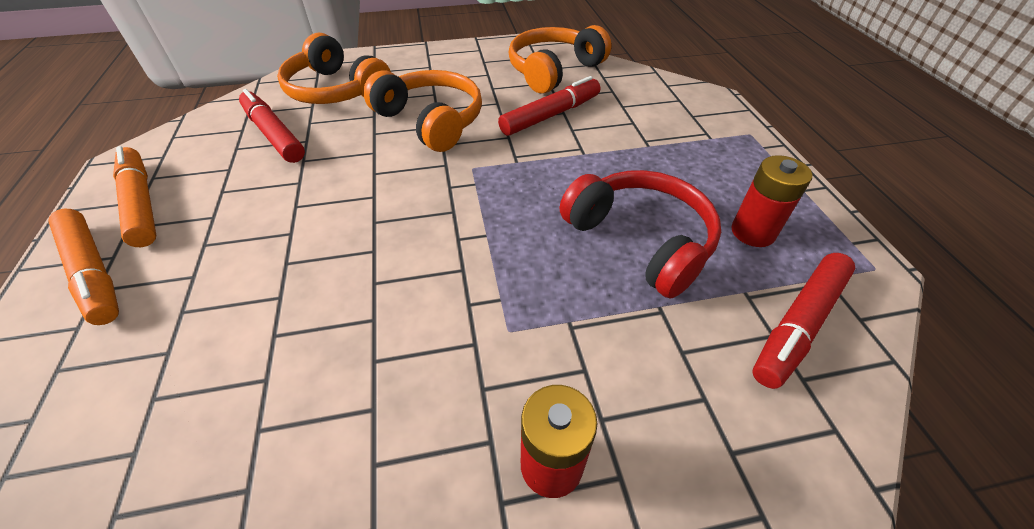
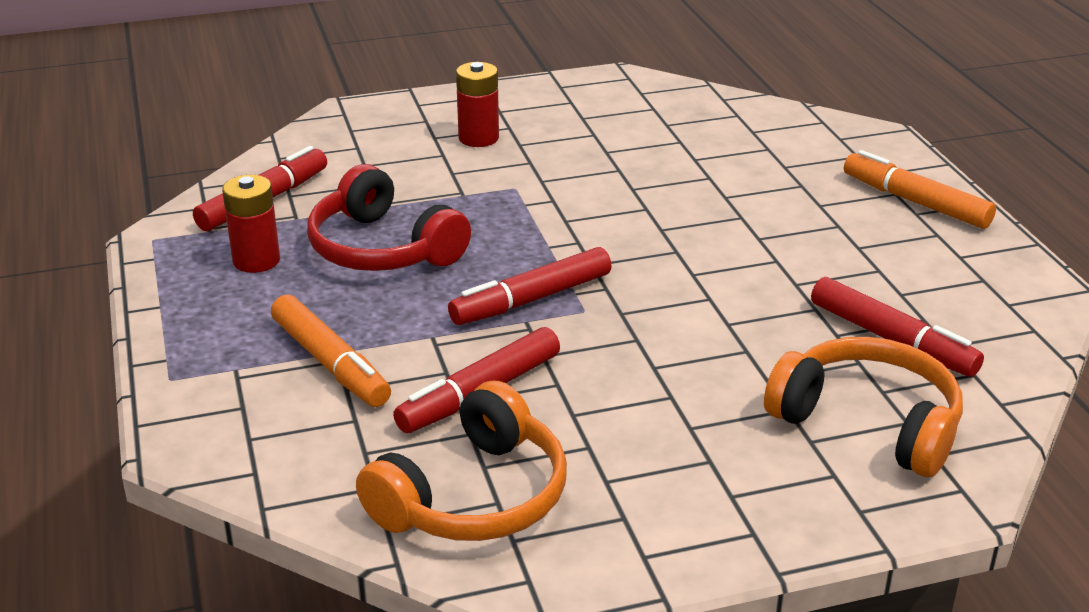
camera: 175 degrees right, 15 degrees down
orange marker [113,146,156,247] -> orange marker moved to [271,295,391,407]
orange headphones [363,70,482,152] -> none
none -> red marker [448,247,612,325]

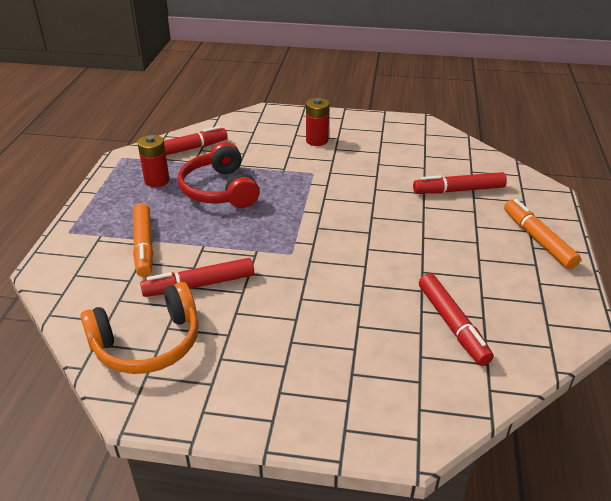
camera: 25 degrees right, 5 degrees up
red marker [448,247,612,325] -> red marker moved to [413,172,507,194]
orange headphones [764,337,963,477] -> none

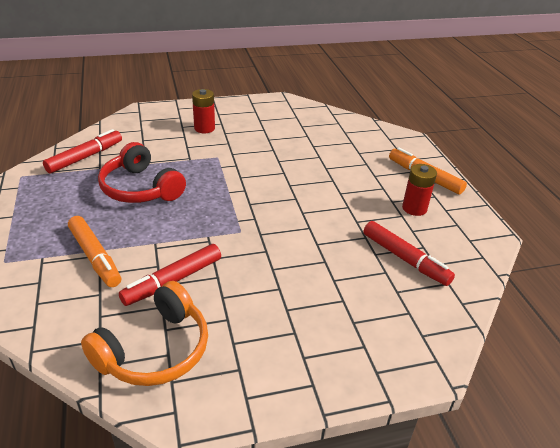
camera: 25 degrees left, 0 degrees up
red battery [137,135,169,187] -> red battery moved to [402,164,437,216]
red marker [413,172,507,194] -> none

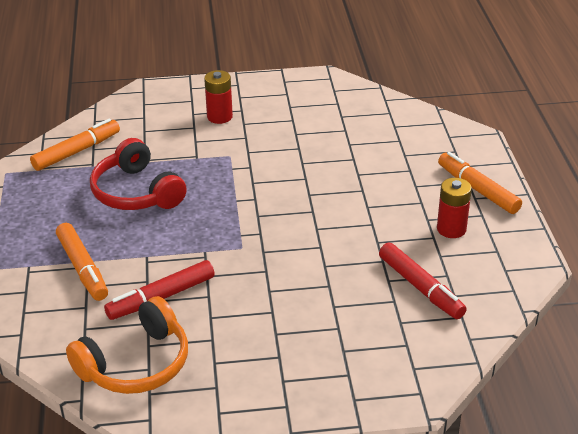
camera: 10 degrees right, 0 degrees up
red marker [43,129,122,174] -> orange marker [30,119,120,171]

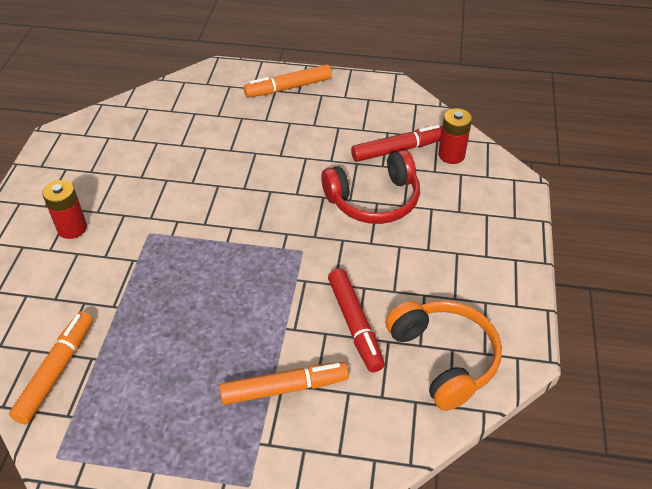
camera: 75 degrees left, 10 degrees up
orange marker [30,119,120,171] -> orange marker turned 45 degrees clockwise [9,311,93,425]
red headphones [90,138,187,210] -> red headphones moved to [321,150,420,224]
red battery [437,178,472,238] -> red battery moved to [438,108,472,164]

